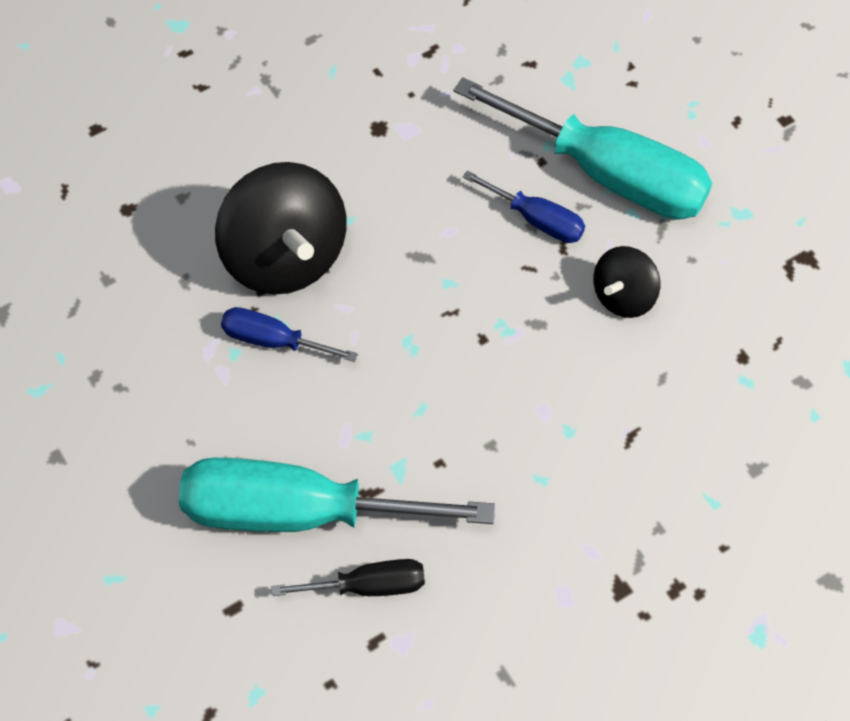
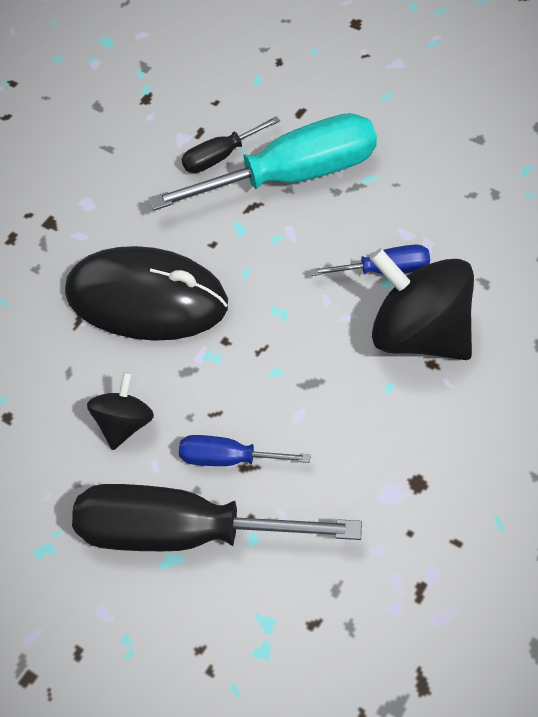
camera: 160 degrees right, 5 degrees down
turquoise screwdriver [454,77,712,220] -> black screwdriver [72,484,362,551]
none -> black mouse [65,246,228,341]

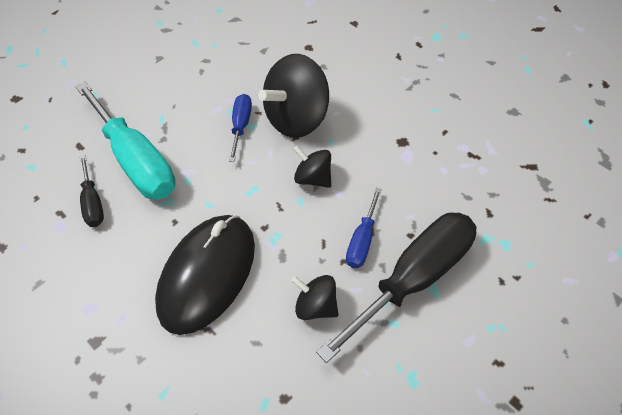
camera: 80 degrees left, 0 degrees up
black screwdriver [72,484,362,551] -> black screwdriver turned 150 degrees counterclockwise [316,213,477,363]
turquoise screwdriver [148,113,377,211] -> turquoise screwdriver turned 150 degrees clockwise [76,82,176,200]
none -> black spinning top [293,145,331,188]

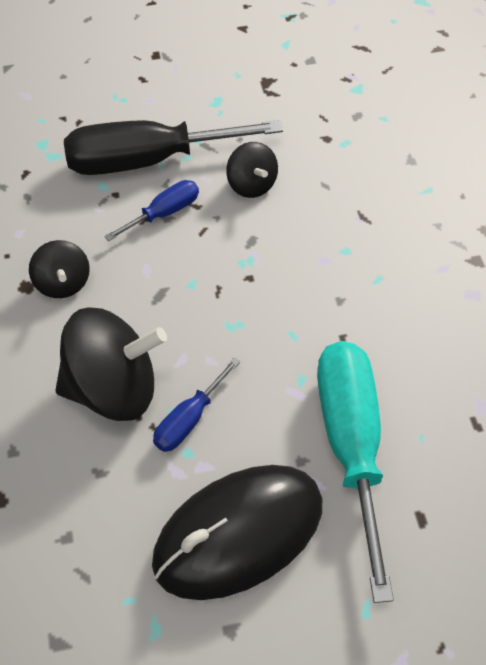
camera: 150 degrees left, 0 degrees up
black screwdriver [80,155,104,227] -> none
black mouse [155,215,255,335] -> black mouse moved to [152,465,322,600]
black spinning top [293,145,331,188] -> black spinning top moved to [29,240,90,298]

